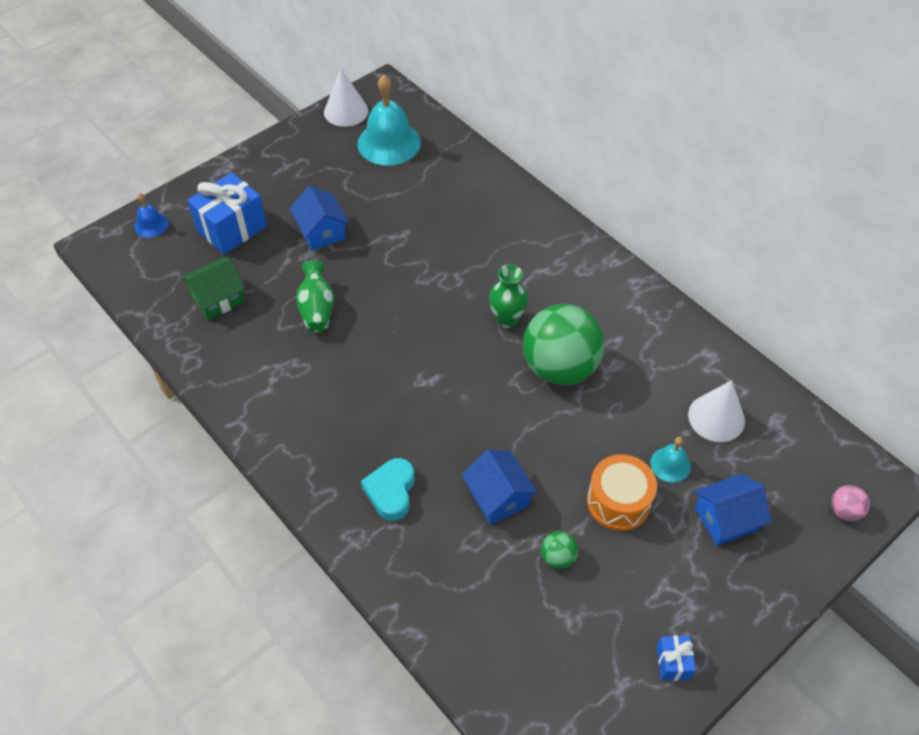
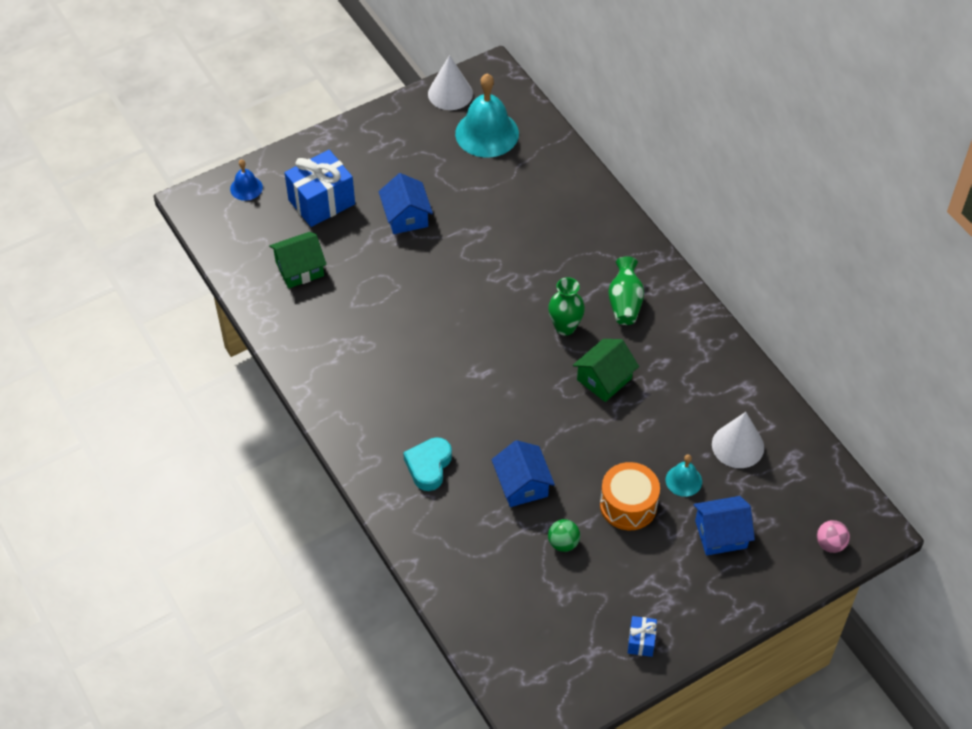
camera: 10 degrees right, 0 degrees up
green vase [296,260,334,332] -> green vase moved to [608,256,644,325]
green ball [523,304,604,385] -> green house [573,339,639,402]

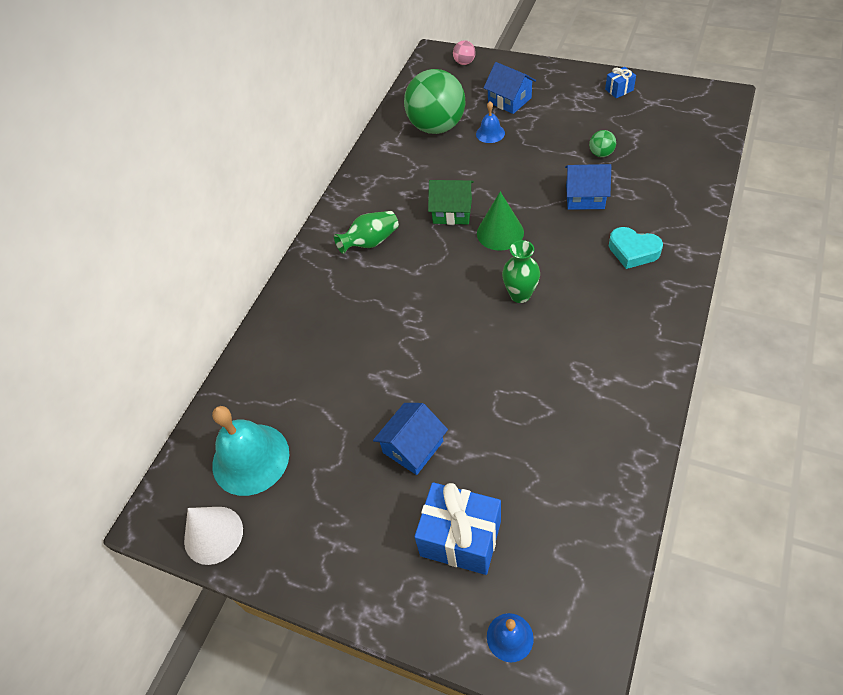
camera: 120 degrees left, 0 degrees up
green house [269,232,327,288] -> none
turquoise heart [403,437,452,491] -> turquoise heart turned 45 degrees clockwise [609,227,663,269]
blue house [492,440,555,507] -> blue house turned 60 degrees clockwise [565,164,611,210]
green vase [548,277,585,336] -> green vase moved to [502,240,540,303]
orange drum [600,462,660,530] -> none
turquoise bell [666,455,702,497] -> blue bell [476,101,505,143]
white cone [712,412,764,468] -> green ball [404,69,466,134]
none -> green cone [477,192,524,251]

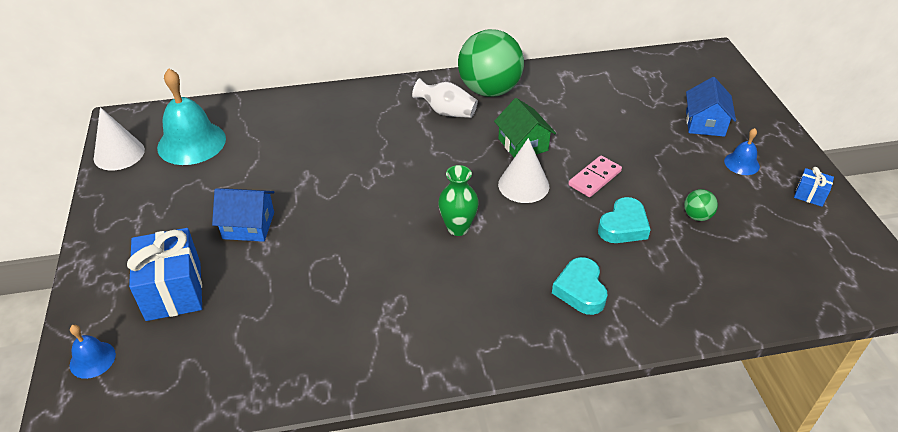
camera: 50 degrees right, 10 degrees down
green vase [334,211,399,254] -> white vase [412,78,478,118]
green ball [404,69,466,134] -> green ball moved to [458,29,524,97]
pink ball [453,40,476,65] -> none
blue bell [476,101,505,143] -> blue bell moved to [724,128,760,175]
green cone [477,192,524,251] -> white cone [498,138,549,203]
blue house [565,164,611,210] -> turquoise heart [598,197,651,243]
none -> pink domino [568,156,622,197]

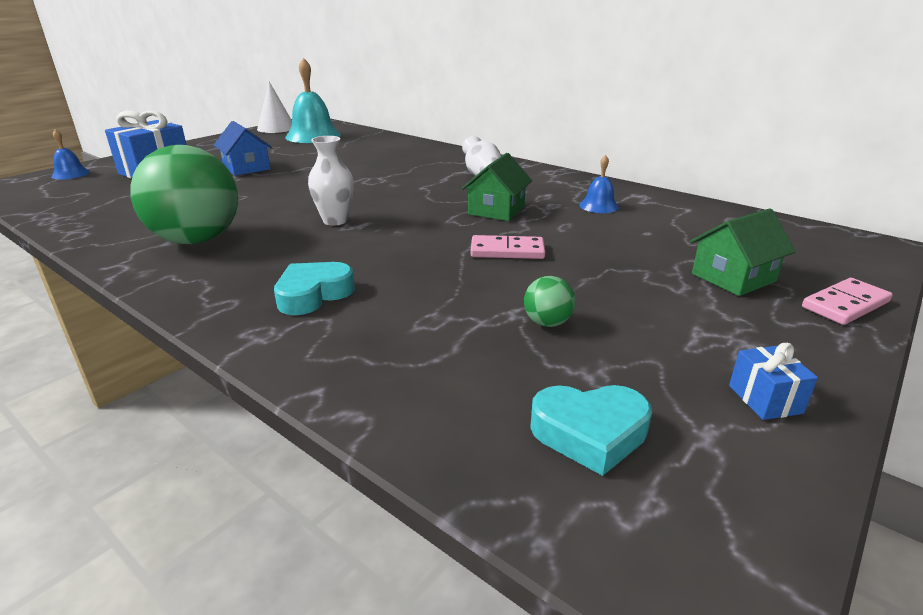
camera: 50 degrees right, 15 degrees down
green vase [438,165,479,236] -> white vase [308,136,354,226]
green ball [458,29,524,97] -> green ball moved to [130,145,238,244]
white cone [498,138,549,203] -> none
turquoise heart [598,197,651,243] -> turquoise heart moved to [530,385,652,476]
blue house [686,77,736,137] -> green house [690,209,796,296]
blue bell [724,128,760,175] -> blue bell moved to [579,155,619,213]
none -> pink domino [802,278,893,325]

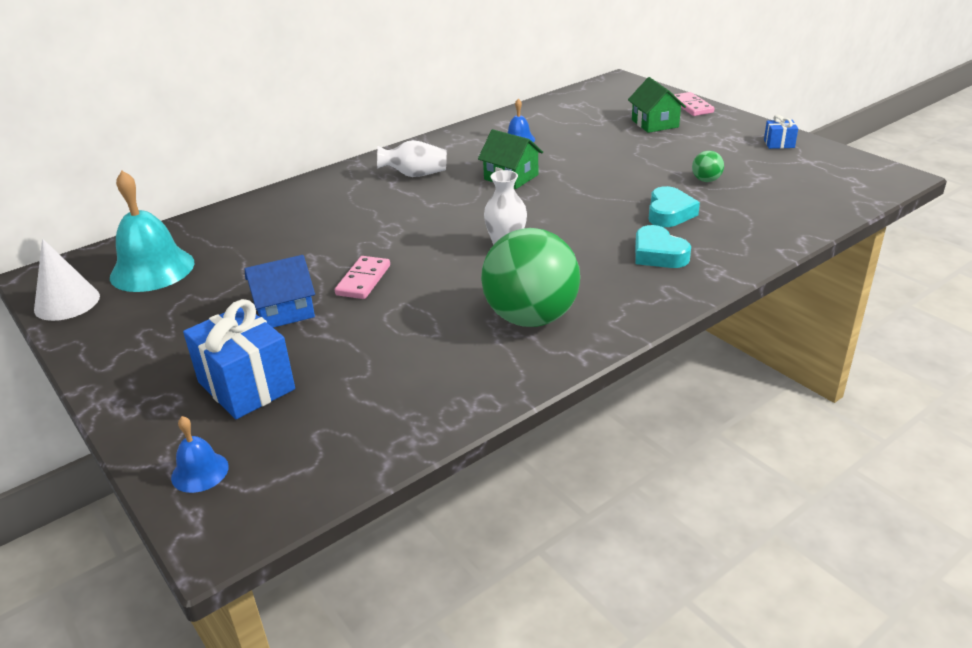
camera: 75 degrees left, 5 degrees up
pink domino [470,235,545,259] -> pink domino moved to [335,256,390,299]
turquoise heart [530,385,652,476] -> turquoise heart moved to [649,186,700,227]

